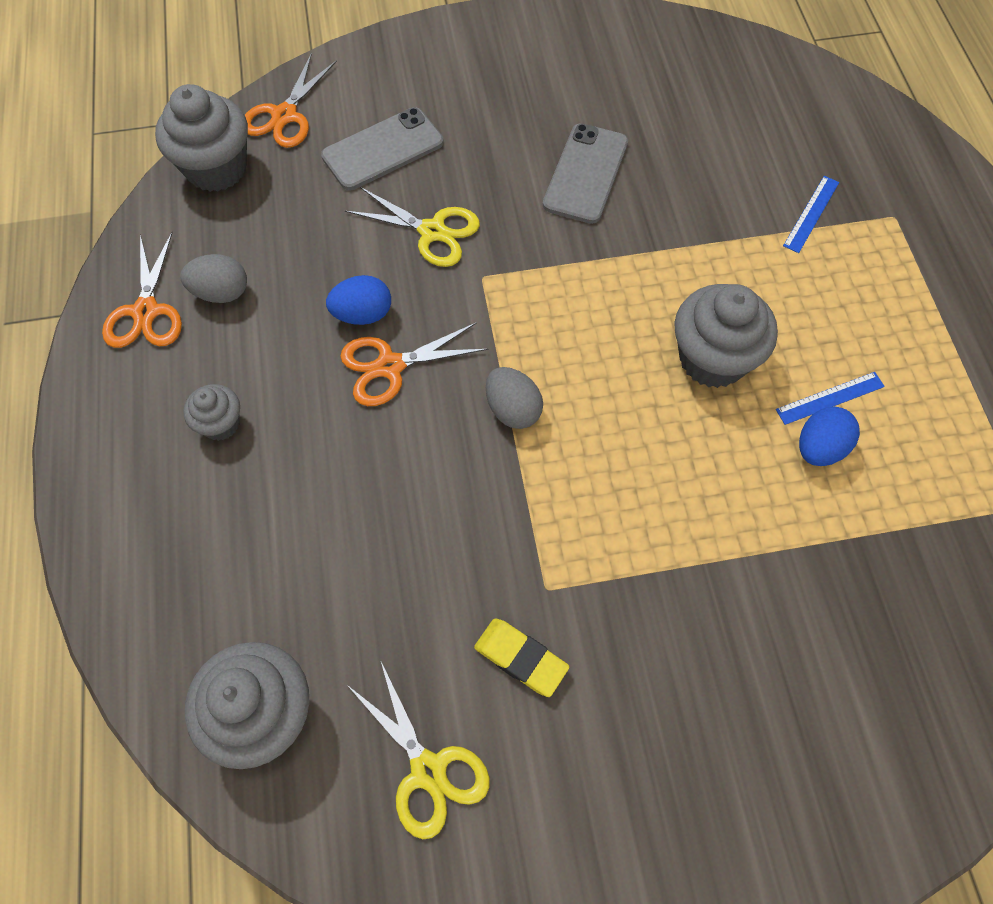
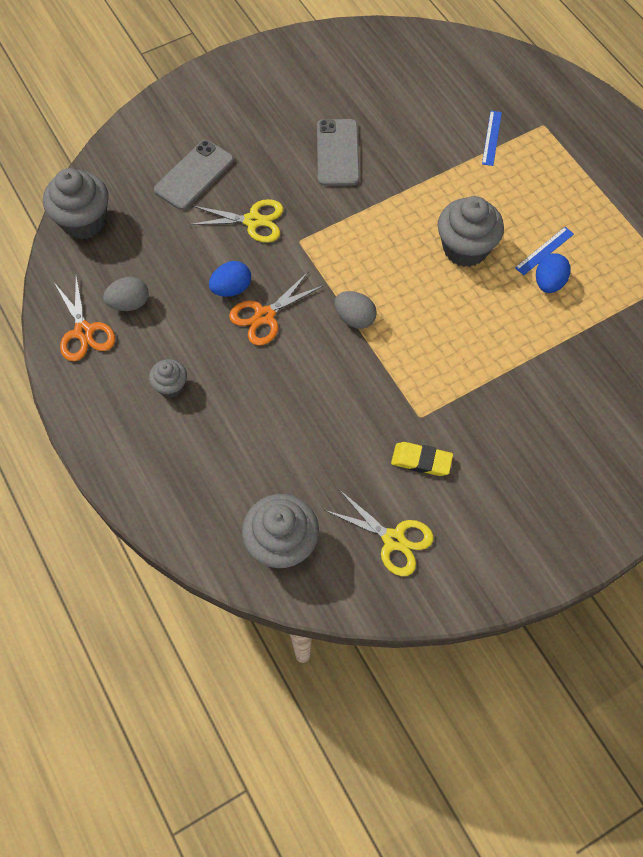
camera: 20 degrees left, 0 degrees up
orange scissors [245,53,337,148] -> none

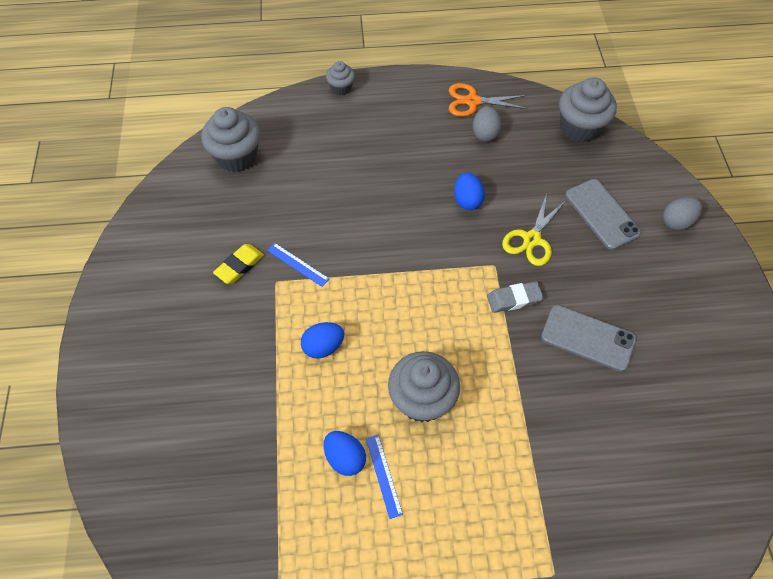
camera: 115 degrees right, 5 degrees down
grey cupcake [149,359,187,398] -> grey cupcake moved to [326,61,355,95]
orange scissors [229,271,324,345] -> none
yellow scissors [324,490,434,576] -> none
grey egg [334,291,377,329] -> grey egg moved to [663,197,702,230]
blue ruler [482,111,502,166] -> blue ruler moved to [267,243,329,287]
none -> blue egg [301,322,344,359]
none -> grey eraser [487,281,544,313]

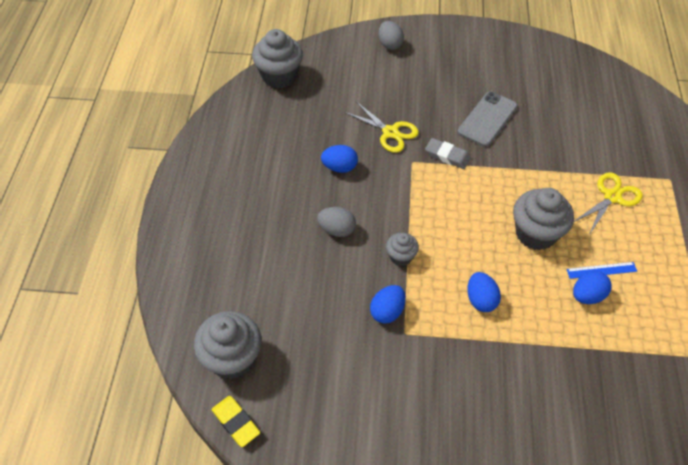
camera: 80 degrees left, 5 degrees down
yellow eraser [213,244,264,284] -> yellow eraser moved to [212,396,260,447]
blue ruler [267,243,329,287] -> blue egg [370,285,406,324]
grey cupcake [326,61,355,95] -> grey cupcake moved to [386,233,419,266]
orange scissors [449,83,528,117] -> none
grey egg [473,106,501,142] -> grey egg moved to [317,207,356,237]
grey eraser [487,281,544,313] -> grey eraser turned 60 degrees counterclockwise [425,138,471,169]
grey phone [566,179,641,250] -> none
none -> yellow scissors [574,172,643,235]

